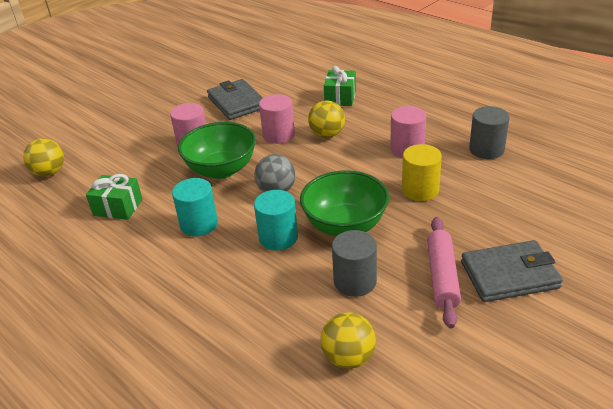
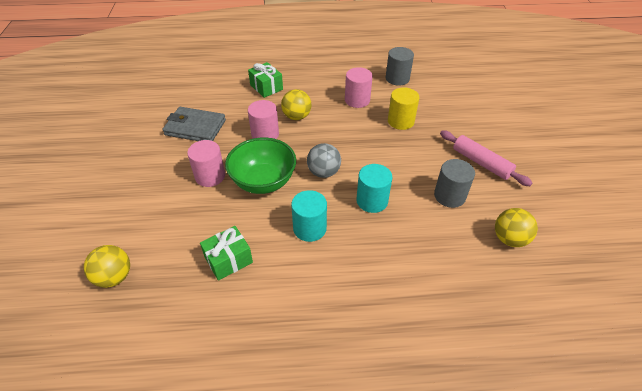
camera: 50 degrees left, 10 degrees up
green bowl [300,170,389,236] -> none
grey wallet [461,240,563,302] -> none

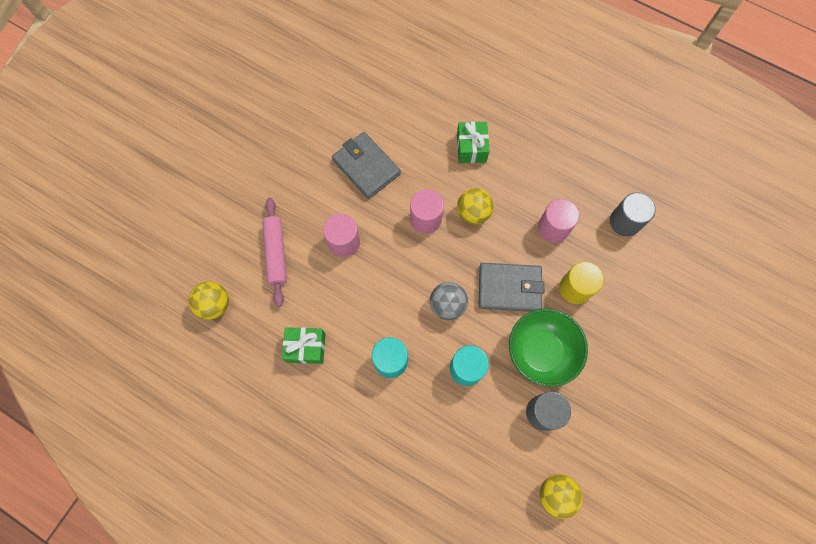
camera: 35 degrees right, 25 degrees up
green bowl [225,138,296,194] -> green bowl moved to [509,308,588,387]
pink rolling pin [440,130,532,186] -> pink rolling pin moved to [262,198,287,307]
none -> grey wallet [478,263,544,312]

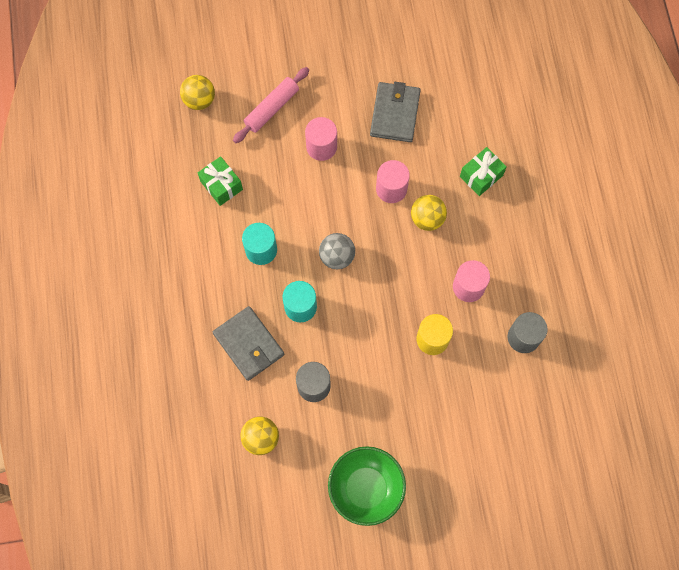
camera: 50 degrees right, 0 degrees up
grey wallet [478,263,544,312] -> grey wallet moved to [213,306,284,381]
green bowl [509,308,588,387] -> green bowl moved to [328,446,406,526]

